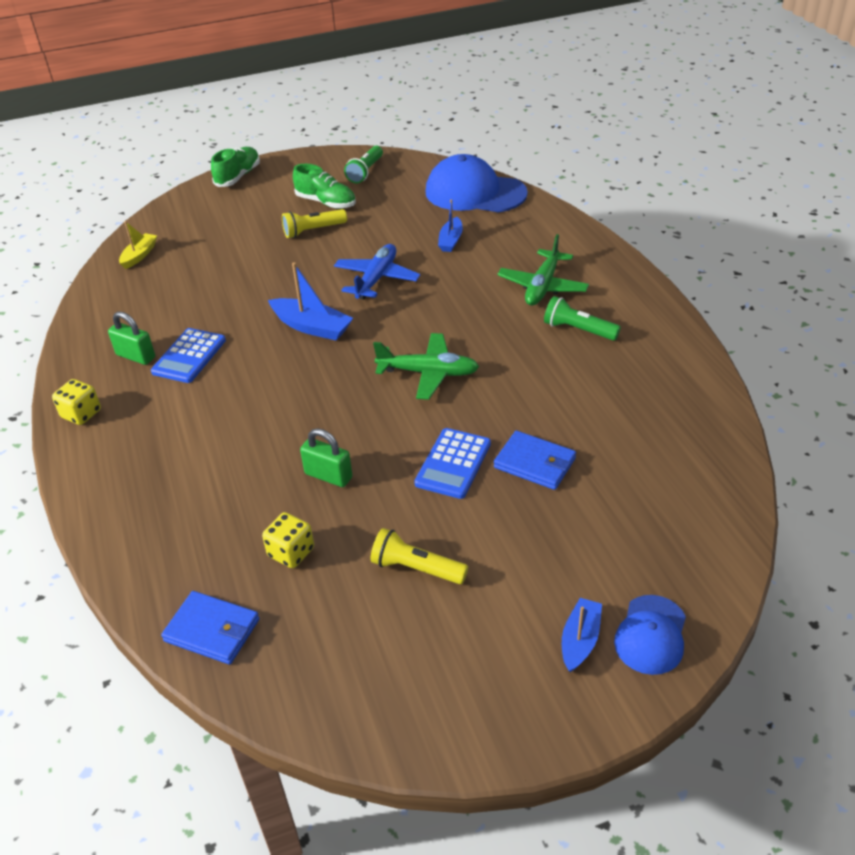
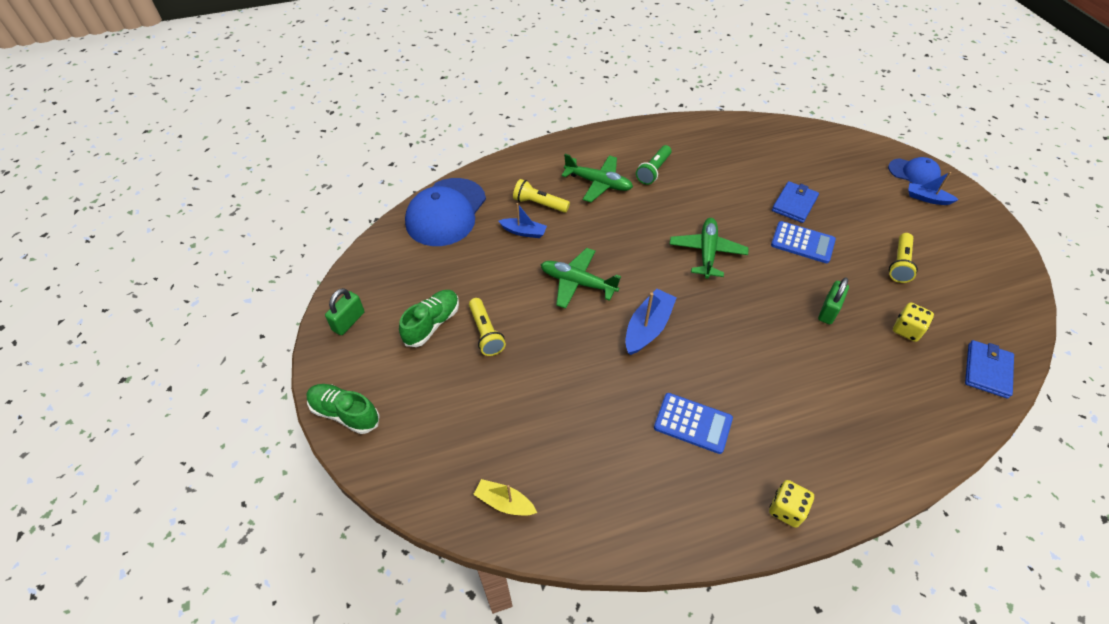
camera: 90 degrees left, 10 degrees up
green padlock [108,311,155,365] -> green padlock moved to [325,288,364,335]
blue plane [334,244,420,300] -> green plane [541,248,621,309]
green flashlight [344,146,383,183] -> none
none -> yellow flashlight [513,179,570,213]

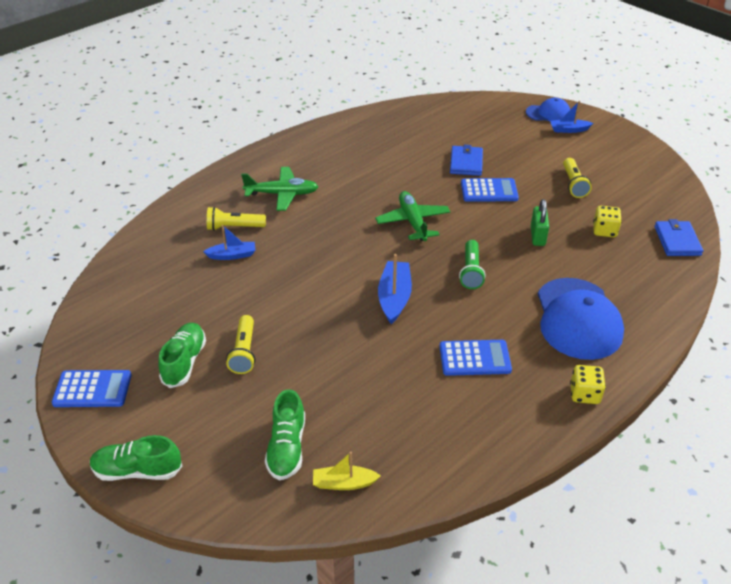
camera: 25 degrees left, 10 degrees down
green padlock [325,288,364,335] -> blue calculator [52,370,132,407]
blue cap [405,178,486,246] -> blue cap moved to [538,278,624,360]
yellow flashlight [469,298,506,356] -> yellow flashlight turned 45 degrees clockwise [226,315,255,374]
green plane [541,248,621,309] -> none
green flashlight [636,145,671,185] -> green flashlight moved to [459,240,486,289]
none -> green shoe [265,389,305,480]

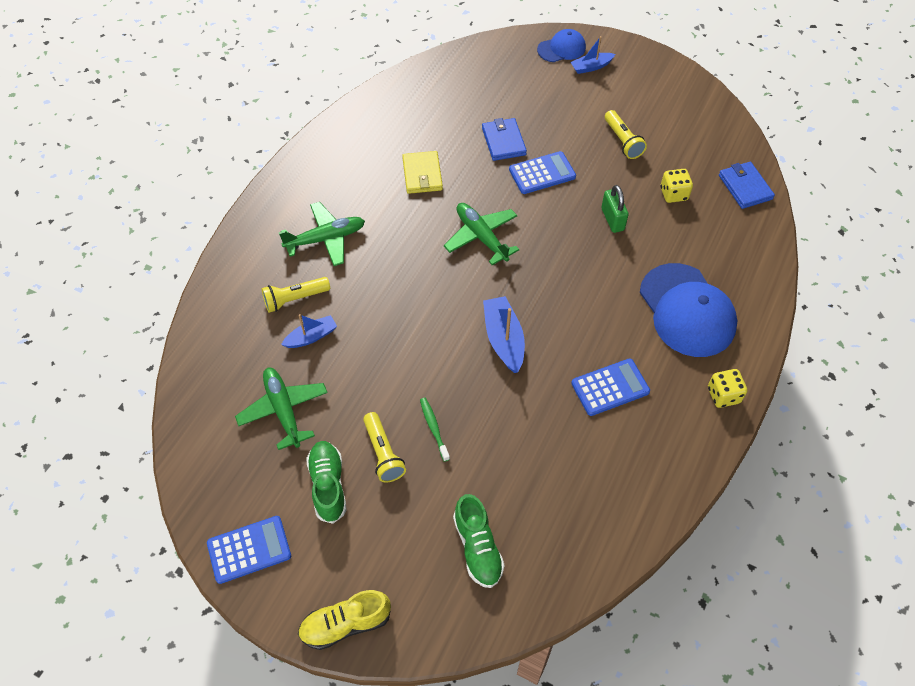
camera: 20 degrees left, 15 degrees up
green shoe [90,435,182,481] -> yellow shoe [298,590,391,650]
yellow boat [313,452,381,490] -> none
green flashlight [459,240,486,289] -> none
none -> green plane [235,367,328,450]
none -> yellow wallet [402,151,443,194]
none -> green toothbrush [420,398,450,462]

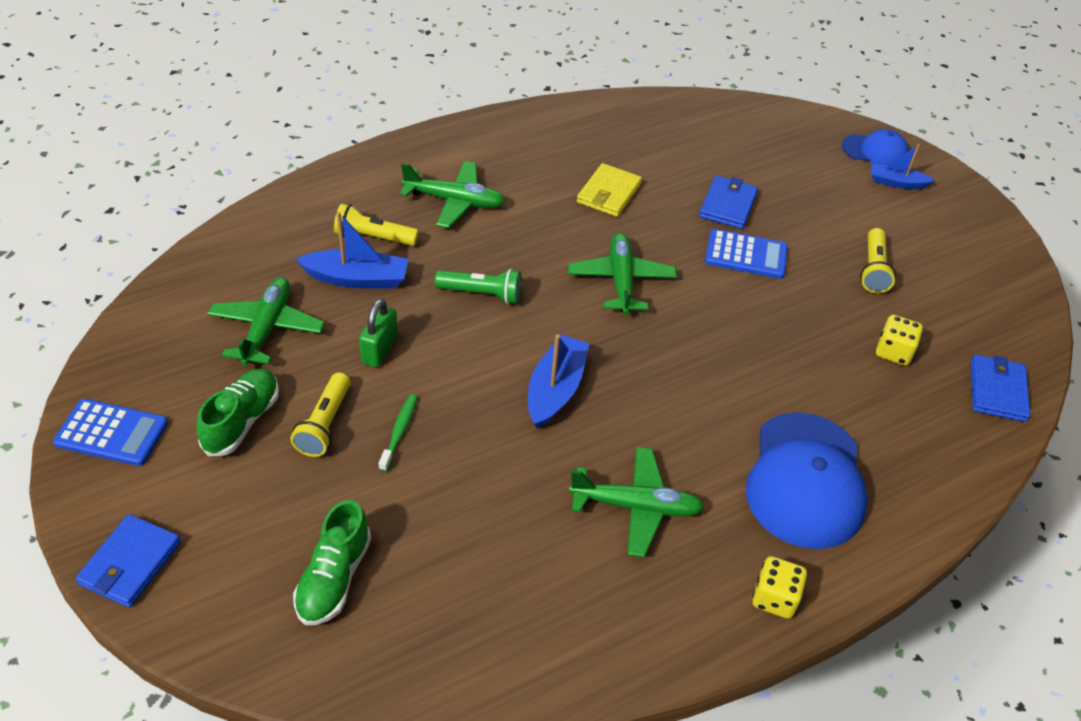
camera: 30 degrees right, 10 degrees down
blue boat [281,314,337,348] -> blue boat [296,212,409,289], size x1.54
yellow shoe [298,590,391,650] -> blue wallet [75,514,181,608]
blue calculator [571,358,650,416] -> green plane [569,447,704,557]
green padlock [601,185,629,233] -> green padlock moved to [359,299,398,367]
none -> green flashlight [435,269,522,304]

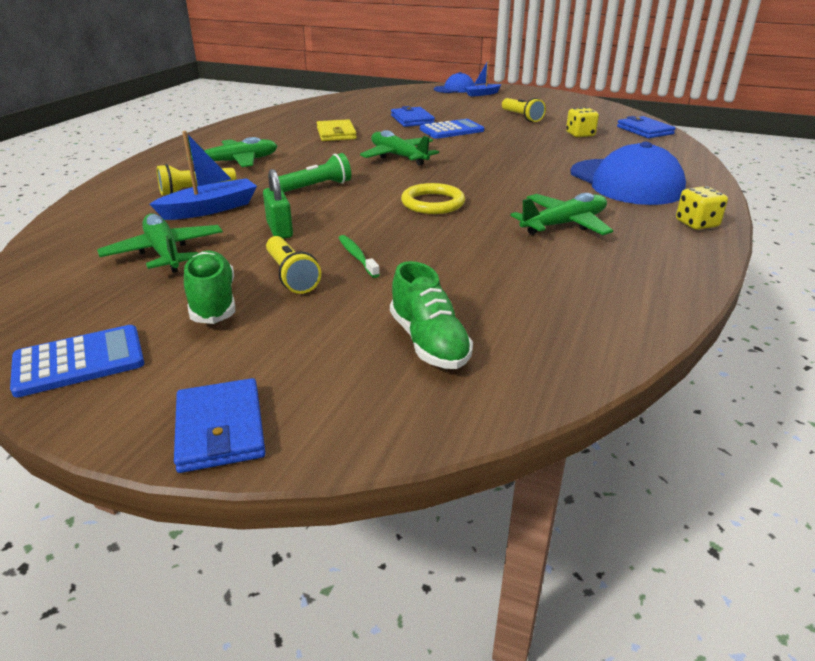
camera: 35 degrees left, 15 degrees down
blue boat [528,334,590,429] -> yellow ring [401,183,465,214]

